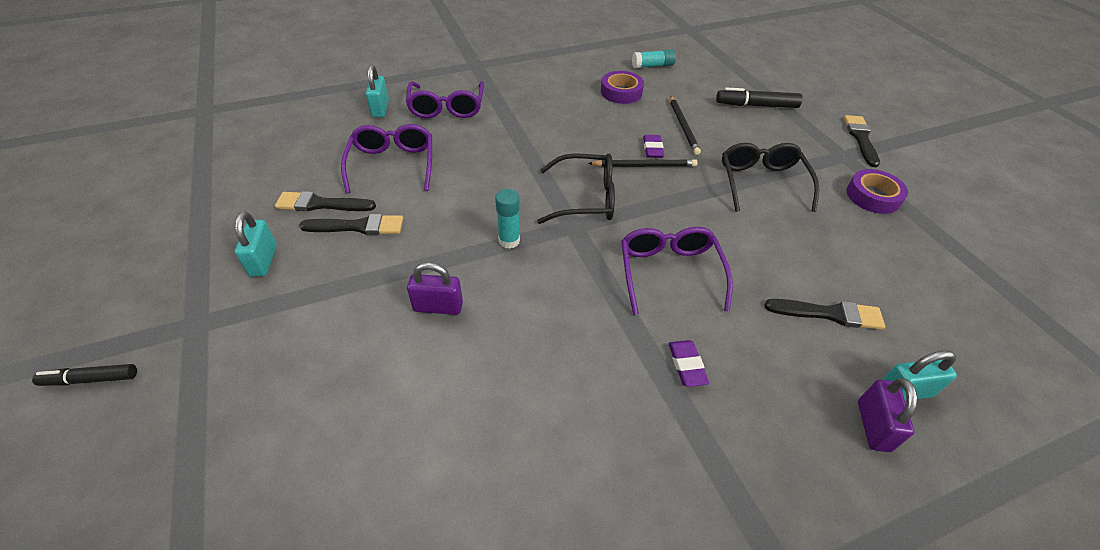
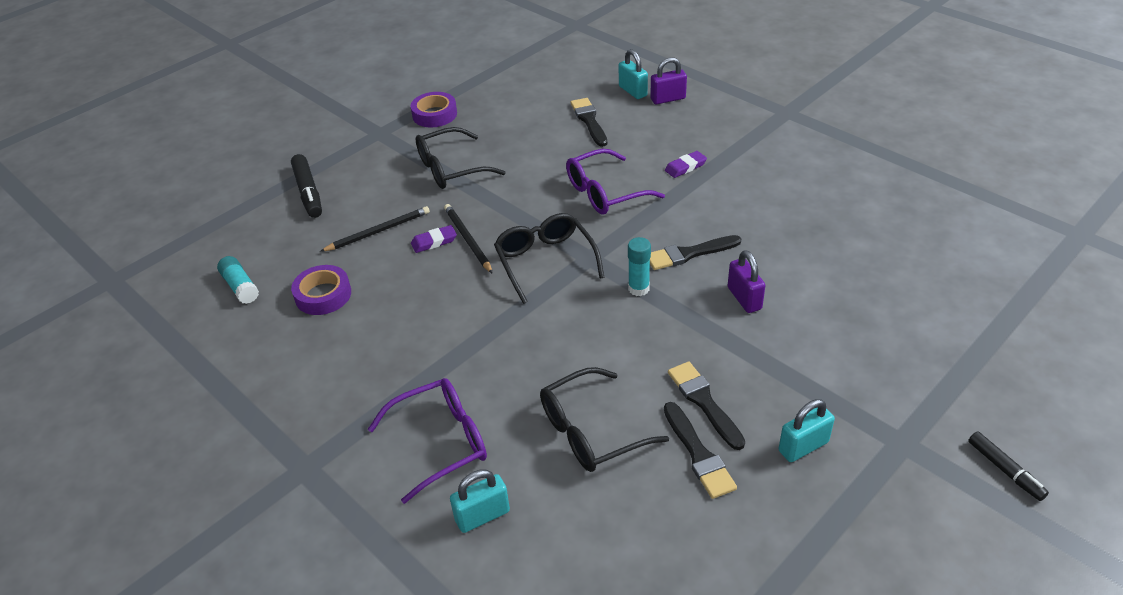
camera: 110 degrees left, 5 degrees down
purple glasses [341,124,432,194] -> black glasses [540,367,669,472]
black brush [844,115,880,167] -> black brush moved to [650,235,741,270]

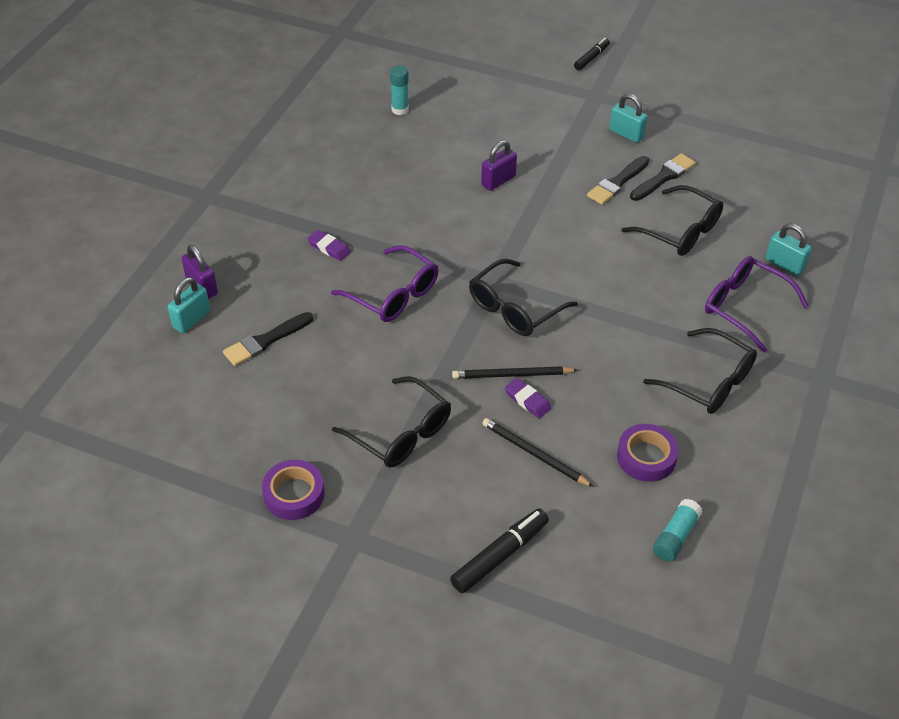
camera: 115 degrees left, 5 degrees up
black pencil [444,204,493,274] -> black pencil turned 45 degrees clockwise [452,366,577,379]
turquoise glue stick [628,237,651,296] -> turquoise glue stick moved to [390,65,409,115]
black brush [650,235,741,270] -> none
none -> black glasses [643,328,757,414]

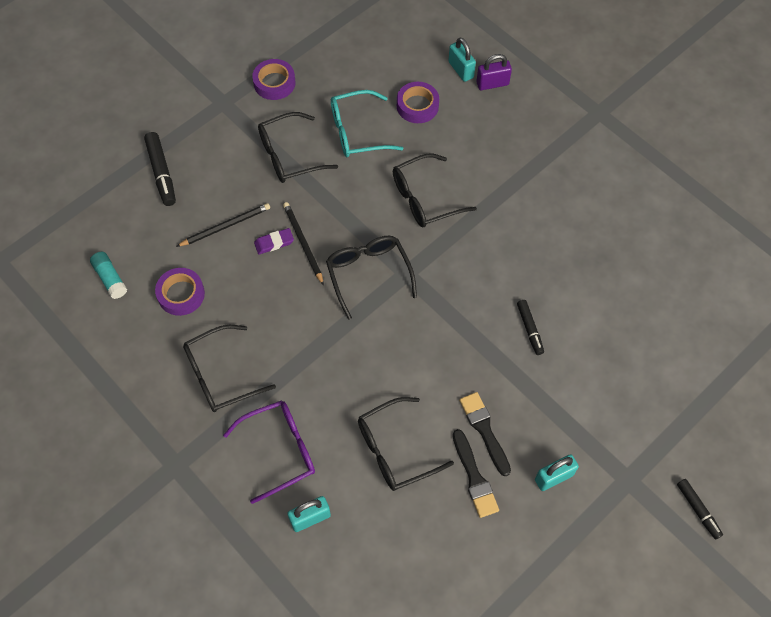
camera: 115 degrees right, 15 degrees up
black brush [223,312,313,366] -> purple tape [397,82,439,123]
purple eraser [307,230,351,261] -> none
purple glasses [331,245,438,322] -> black glasses [393,153,477,228]
turquoise glue stick [390,65,409,115] -> none
black pencil [452,366,577,379] -> black pencil turned 45 degrees counterclockwise [283,202,324,285]
purple padlock [481,140,517,191] -> black marker [517,300,544,355]
none -> turquoise glasses [331,90,404,157]

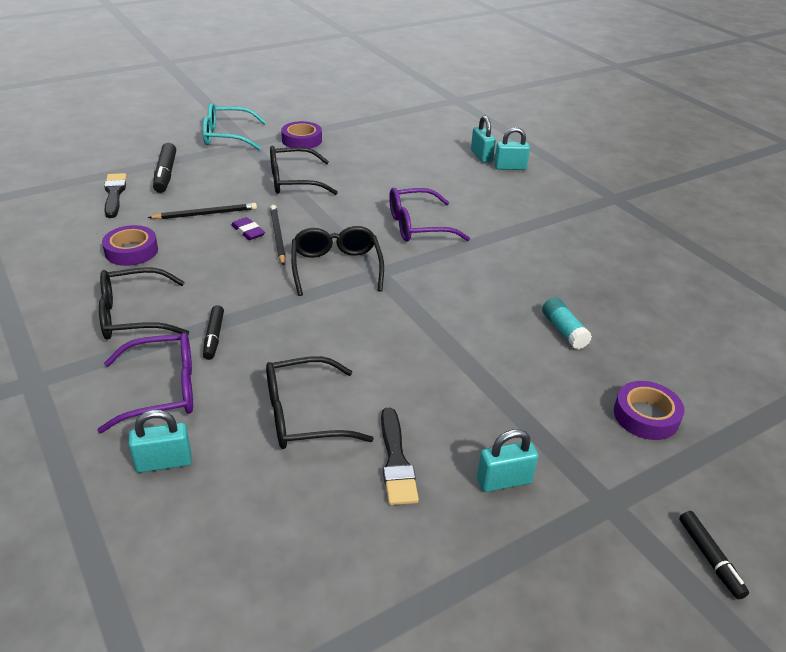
camera: 10 degrees right, 25 degrees down
turquoise glue stick [90,252,127,299] -> turquoise glue stick moved to [542,297,592,349]
purple eraser [254,228,294,254] -> purple eraser turned 60 degrees clockwise [231,217,265,240]
turquoise glasses [331,90,404,157] -> turquoise glasses moved to [203,103,266,150]
black glasses [393,153,477,228] -> purple glasses [389,188,470,242]
purple tape [397,82,439,123] -> purple tape moved to [614,381,684,440]
black brush [459,392,511,476] -> black brush moved to [104,173,127,218]
purple padlock [476,54,512,90] -> turquoise padlock [494,127,530,170]
black marker [517,300,544,355] -> black marker moved to [203,305,224,360]

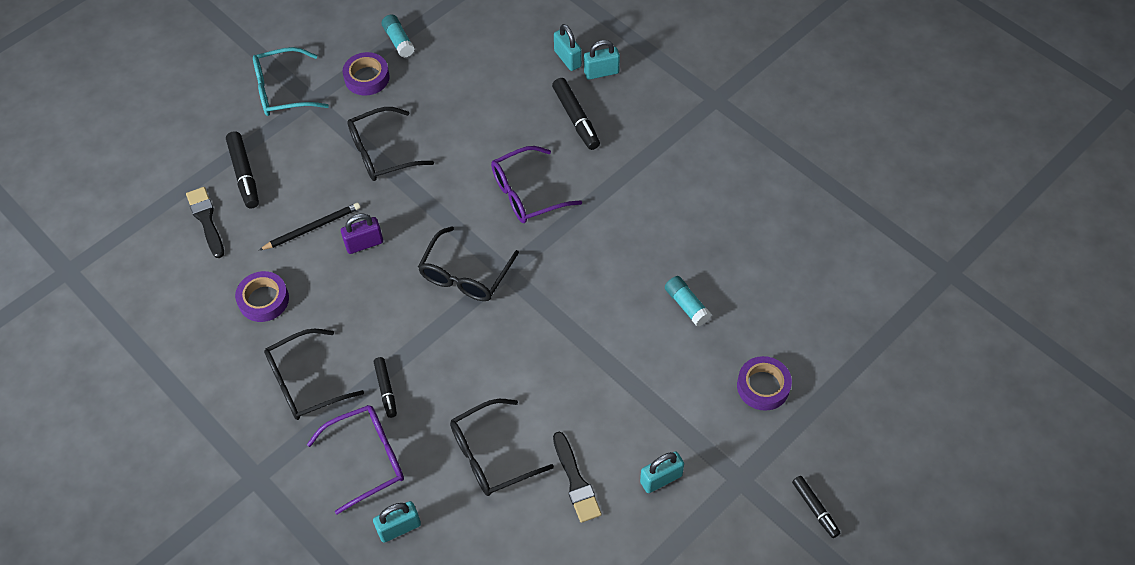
camera: 10 degrees left, 20 degrees up
purple eraser [231,217,265,240] -> purple padlock [341,213,383,254]
black pencil [270,205,286,266] -> none
black glasses [291,226,384,296] -> black glasses turned 135 degrees counterclockwise [418,226,519,301]
none -> turquoise glue stick [382,14,415,58]
none -> black marker [552,78,600,150]

